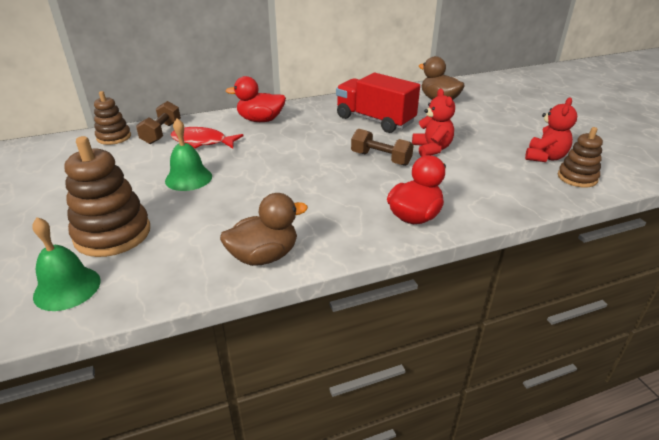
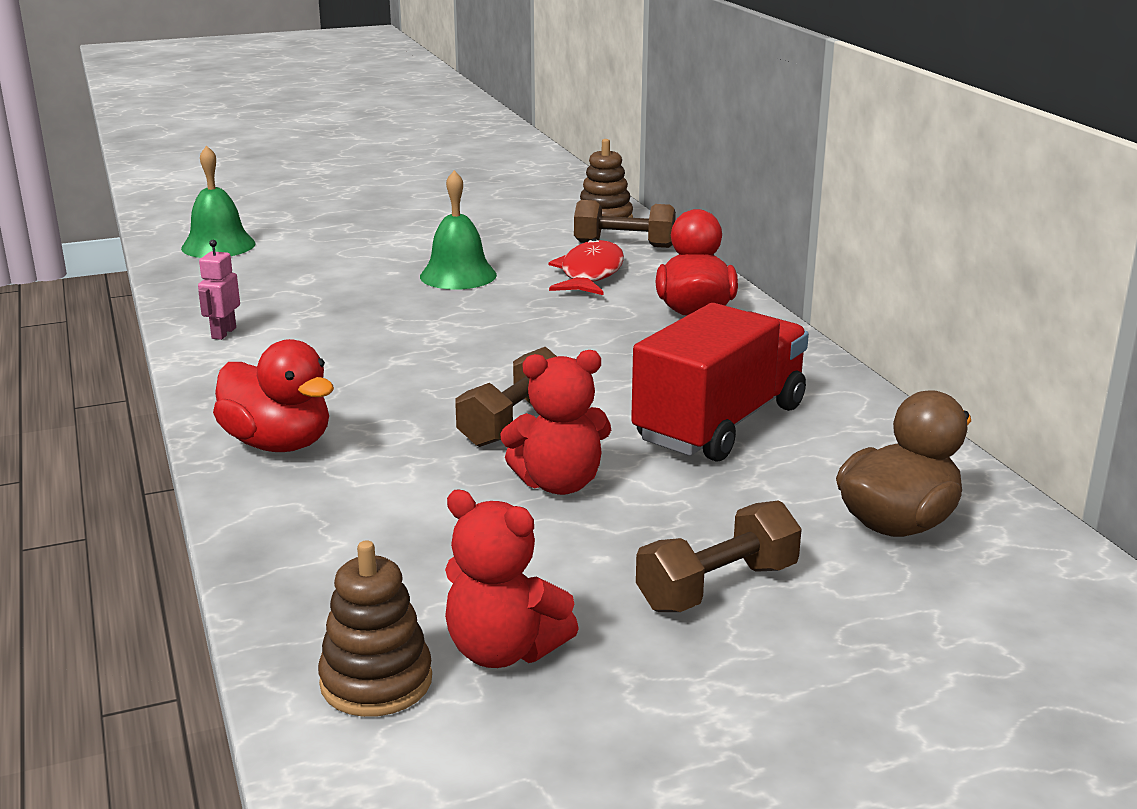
camera: 90 degrees right, 10 degrees down
brown stacking toy [64,136,150,257] -> none
brown duck [220,193,308,266] -> pink robot [198,240,240,340]
none -> brown dumbbell [636,500,802,612]

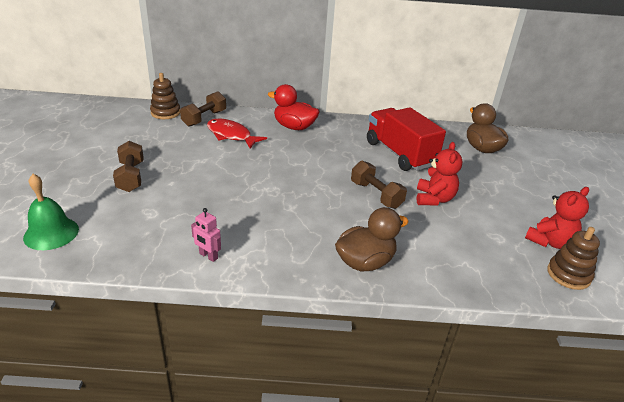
camera: 70 degrees left, 10 degrees up
red duck [213,339,334,452] -> brown duck [335,207,409,271]
green bell [420,170,497,290] -> none
brown dumbbell [636,500,802,612] -> brown dumbbell moved to [113,141,144,192]

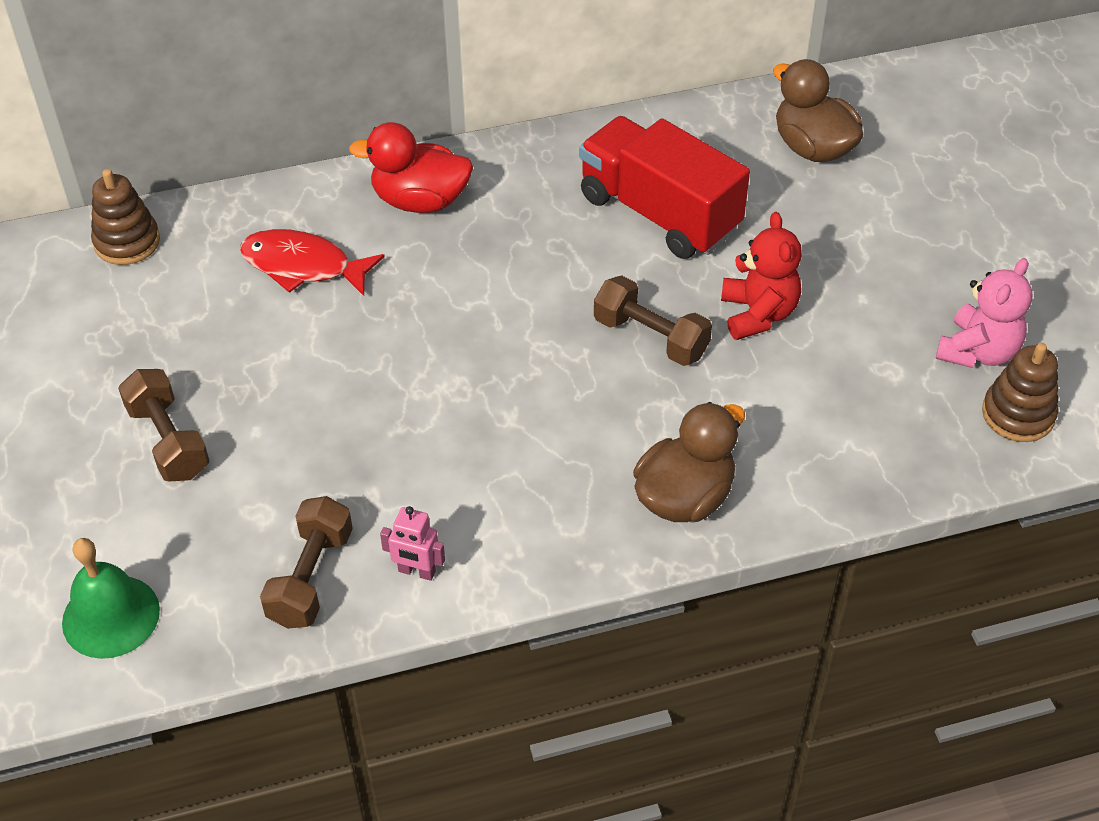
camera: 15 degrees left, 15 degrees up
brown dumbbell [180,92,226,127] -> brown dumbbell moved to [260,496,353,629]
red teddy bear [525,187,589,249] -> pink teddy bear [936,258,1033,368]

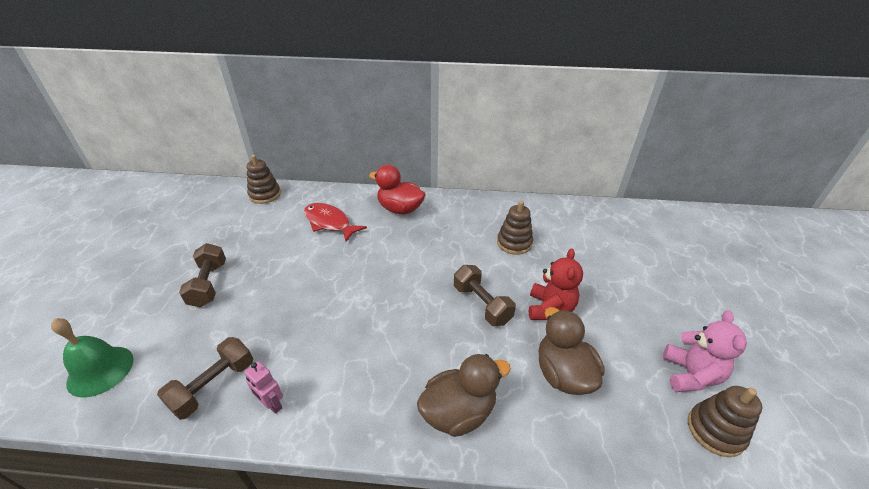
camera: 20 degrees right, 10 degrees down
red truck [579,116,750,259] -> brown stacking toy [497,201,533,255]
brown duck [773,59,863,162] -> brown duck moved to [539,307,604,395]
pink teddy bear [936,258,1033,368] -> pink teddy bear turned 45 degrees counterclockwise [663,311,747,392]

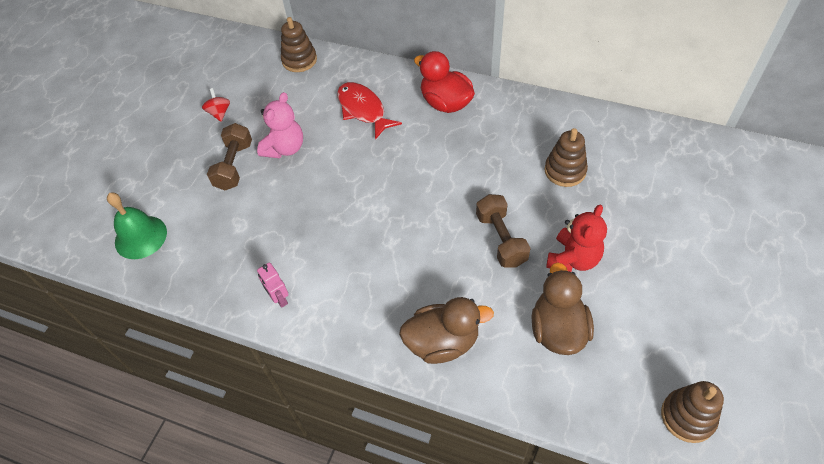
camera: 20 degrees right, 15 degrees up
brown dumbbell [157,337,253,420] -> none
pink teddy bear [663,311,747,392] -> pink teddy bear moved to [257,92,303,158]
none -> red spinning top [202,88,230,122]

